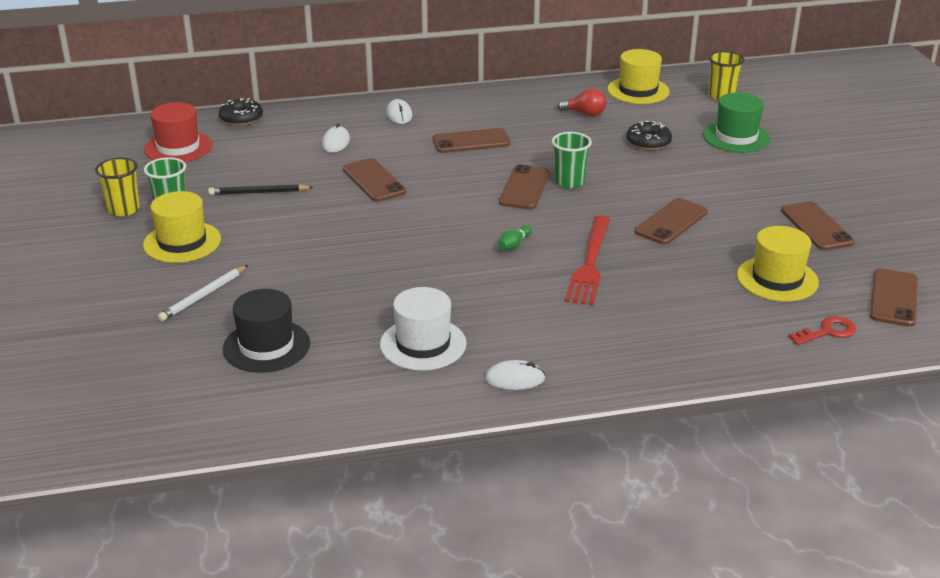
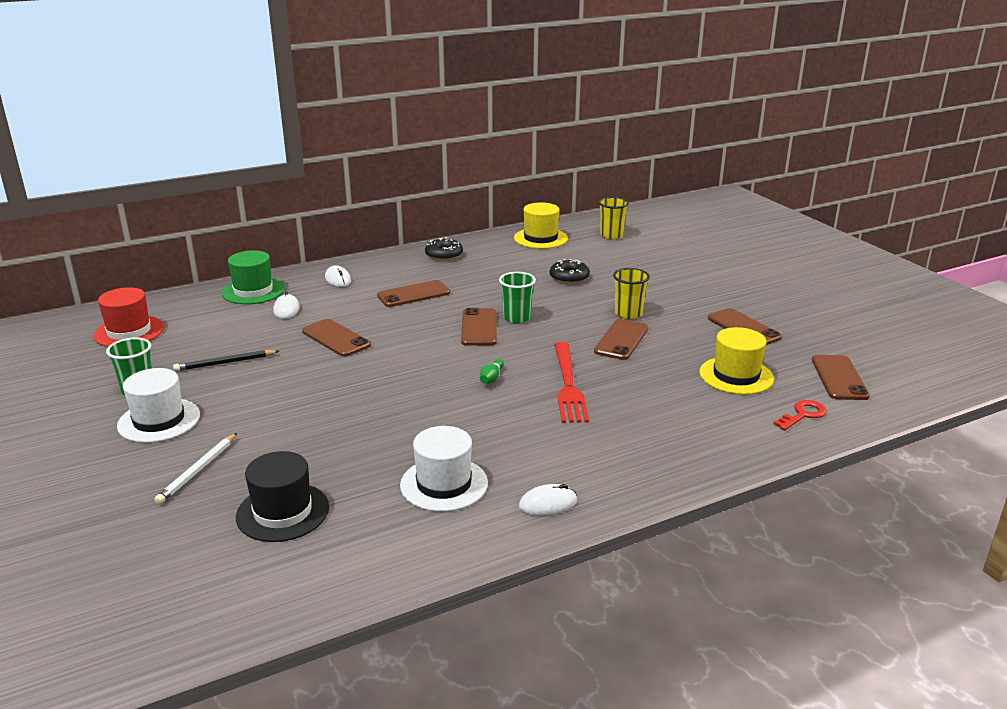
camera: 15 degrees left, 5 degrees down
yellow cup [95,157,140,217] -> yellow cup moved to [613,268,650,319]
yellow hat [143,191,221,263] -> white hat [117,368,200,443]
black donut [219,98,263,126] -> black donut moved to [425,238,463,261]
red light bulb [558,88,607,116] -> none
green hat [703,93,771,153] -> green hat moved to [222,250,285,304]

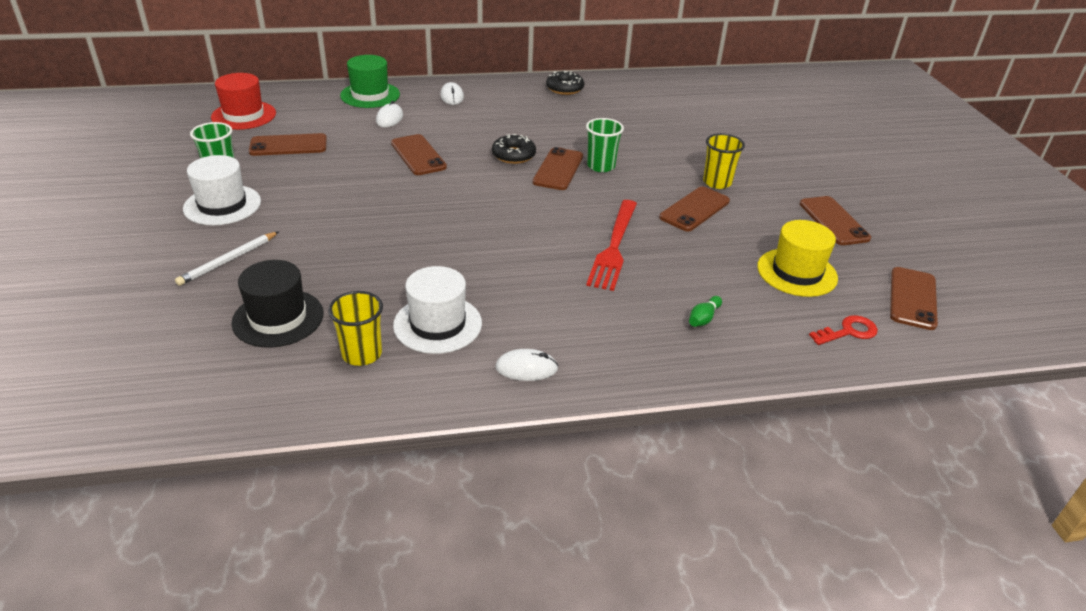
camera: 15 degrees right, 10 degrees up
black pencil [173,350,279,372] -> none
brown phone [377,280,450,307] -> brown phone moved to [249,133,327,156]
green bowling pin [480,359,504,384] -> green bowling pin moved to [689,296,722,327]
yellow hat [514,203,568,249] -> none
black donut [550,259,590,284] -> black donut moved to [492,134,536,164]
yellow cup [599,197,629,239] -> yellow cup moved to [328,291,383,366]

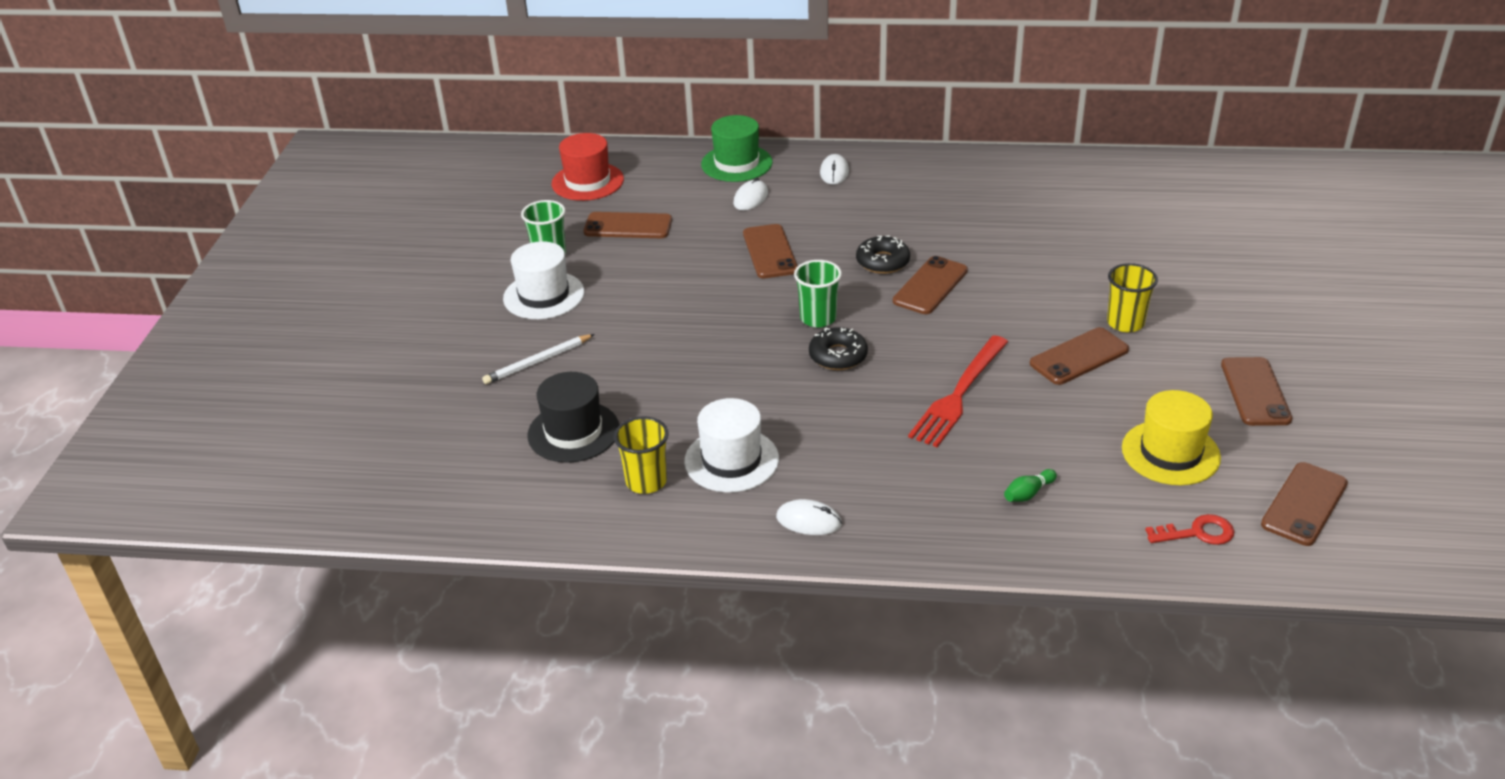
camera: 20 degrees right, 0 degrees up
black donut [546,71,584,95] -> black donut moved to [809,327,868,370]
green cup [586,118,624,172] -> green cup moved to [794,260,842,328]

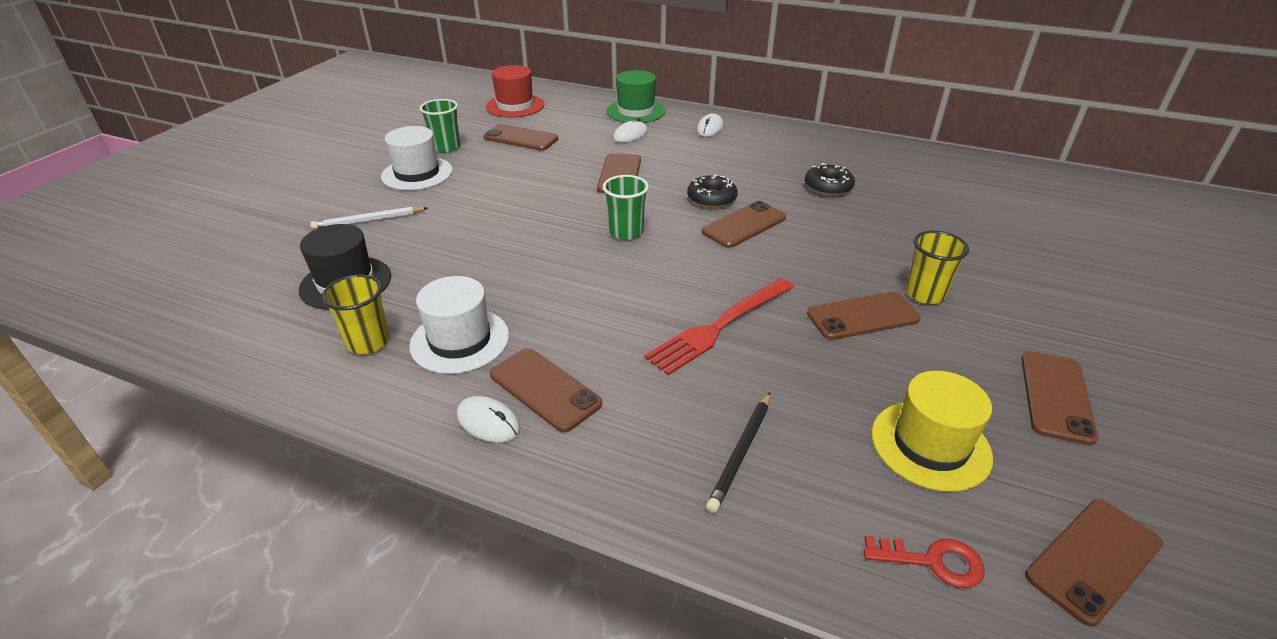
camera: 15 degrees right, 0 degrees up
black donut [809,327,868,370] -> black donut moved to [805,163,855,196]
green bowling pin [1004,469,1057,502] -> black pencil [706,392,770,513]
none -> brown phone [490,348,602,432]

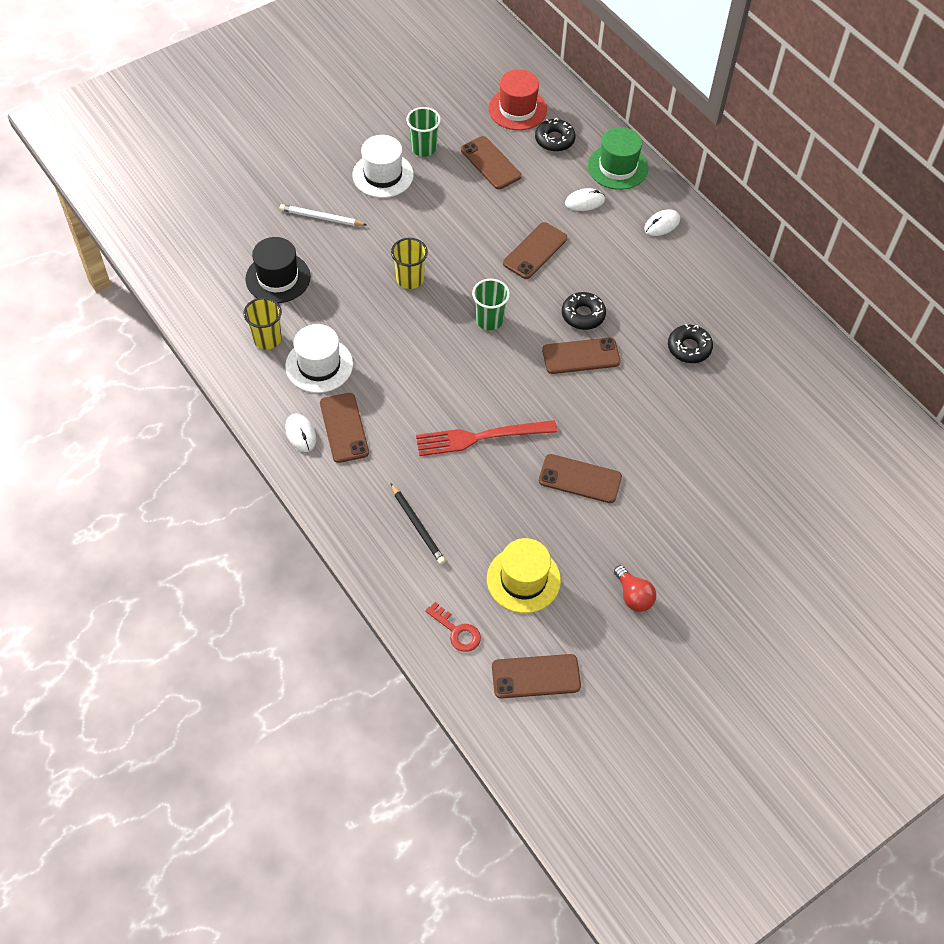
camera: 30 degrees right, 20 degrees up
black pencil [706,392,770,513] -> black pencil turned 90 degrees counterclockwise [390,483,446,565]
yellow cup [906,231,969,304] -> yellow cup moved to [391,238,428,289]
brown phone [1021,351,1098,446] -> red light bulb [614,565,656,612]
none -> black donut [535,118,576,152]

